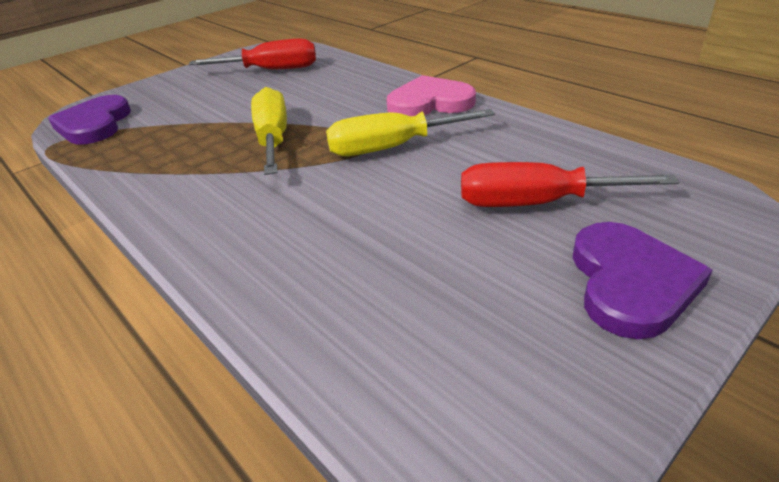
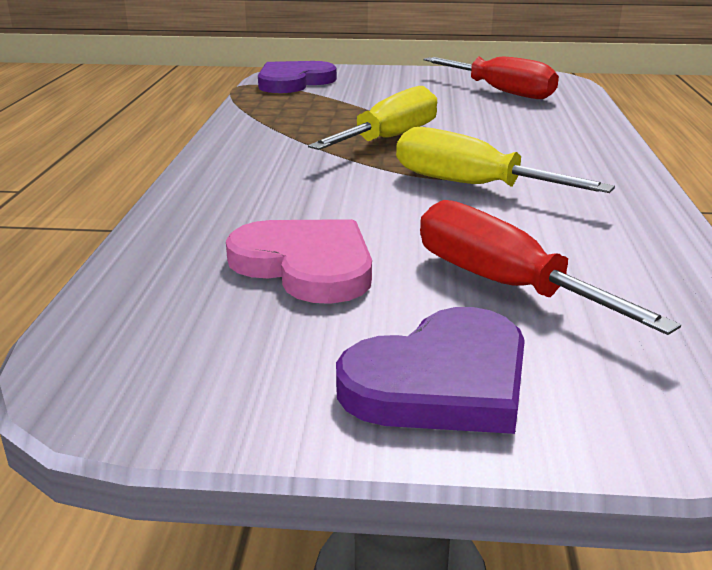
camera: 45 degrees right, 10 degrees down
pink heart [387,75,476,116] -> pink heart moved to [226,219,372,304]

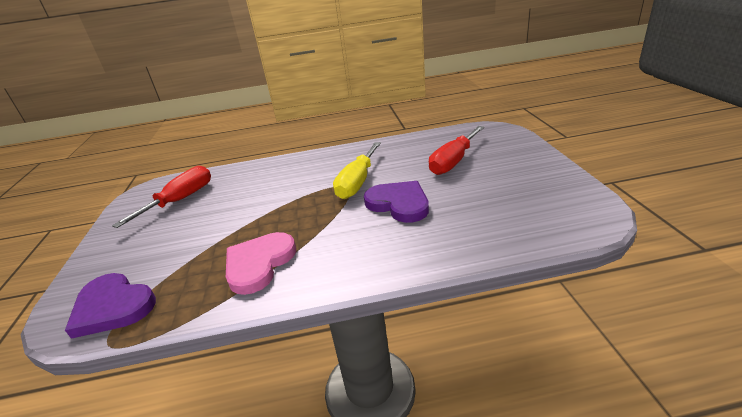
camera: 100 degrees left, 5 degrees up
pink heart [226,219,372,304] -> pink heart moved to [226,232,296,295]
yellow screwdriver [308,86,437,150] -> none
purple heart [336,307,525,434] -> purple heart moved to [364,181,429,223]

